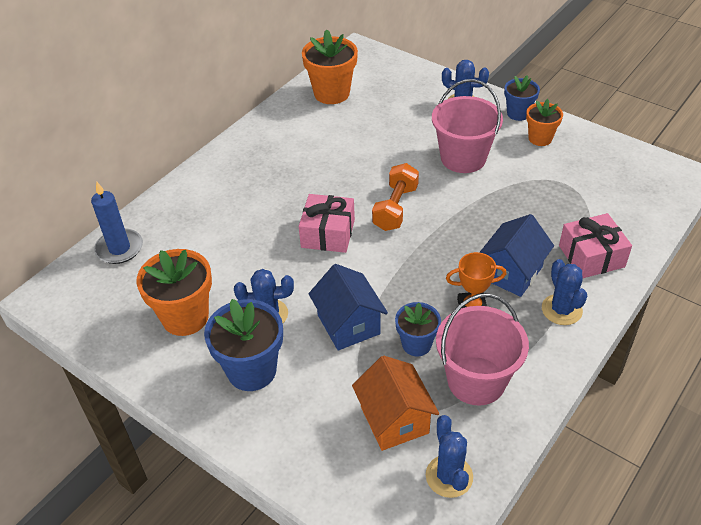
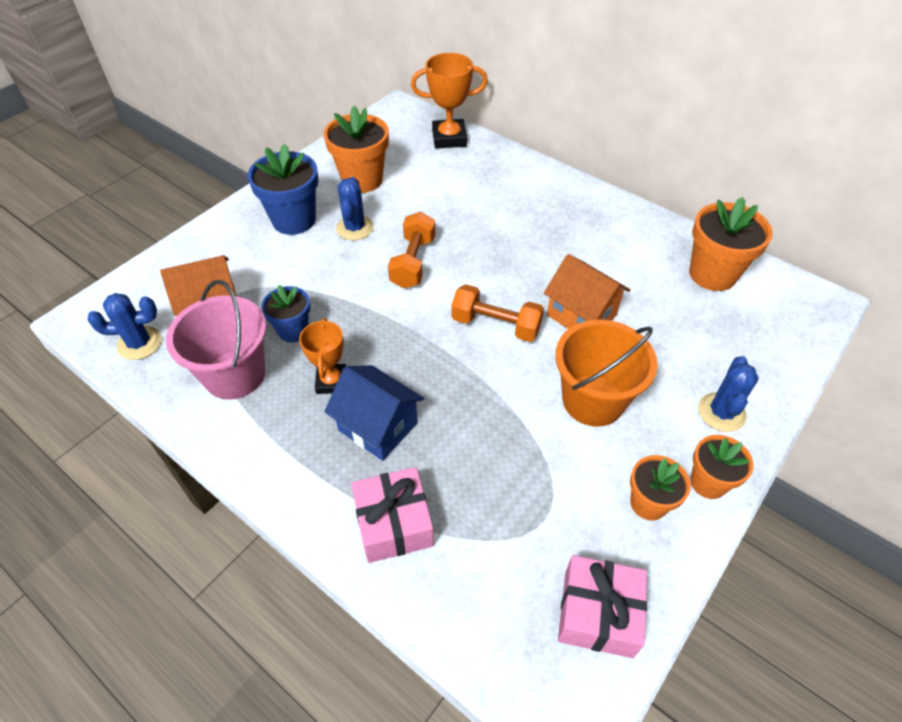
camera: 90 degrees right, 5 degrees up
blue candle [91,182,143,264] -> orange trophy [411,53,488,148]
pink gift [299,194,355,253] -> pink gift moved to [558,555,647,658]
blue house [309,264,388,350] -> none
pink bucket [432,79,503,173] -> orange bucket [555,320,658,427]
blue flower pot [504,75,540,121] -> orange flower pot [690,435,754,499]
blue cactus [542,259,587,325] -> none
none -> orange dumbbell [388,212,436,288]
none -> orange house [544,254,630,329]

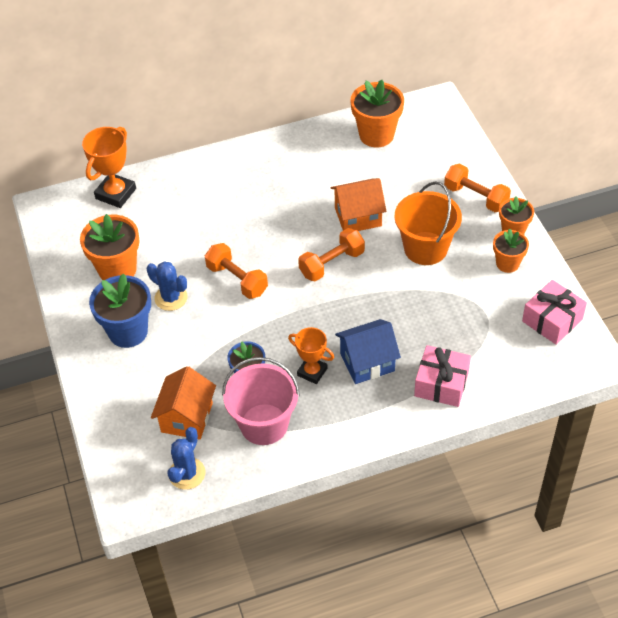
camera: 55 degrees left, 0 degrees up
blue cactus [698,356,759,432] -> orange dumbbell [444,163,511,212]

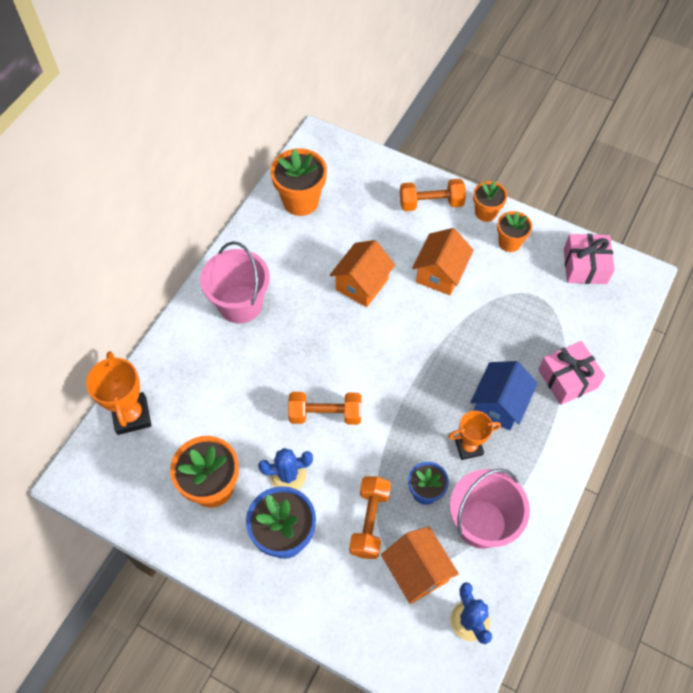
camera: 45 degrees left, 10 degrees up
orange dumbbell [298,228,365,281] -> orange dumbbell moved to [349,476,391,559]
orange bucket [394,181,462,265] -> orange house [412,228,474,295]
none -> pink bucket [200,241,270,323]

